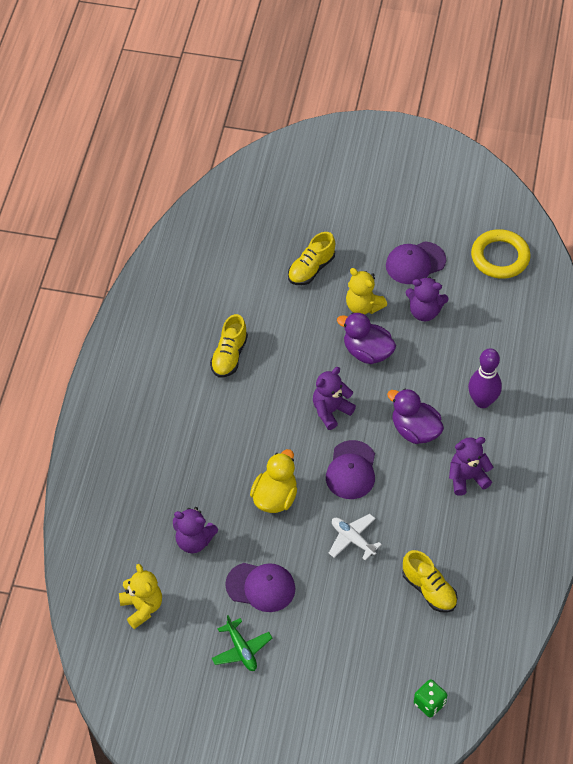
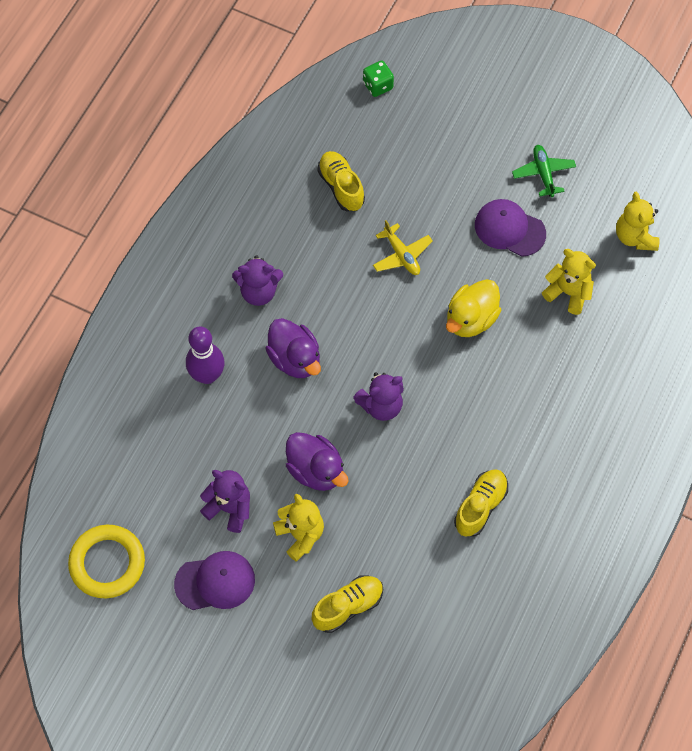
camera: 165 degrees left, 10 degrees up
purple teddy bear [173,507,218,553] -> yellow teddy bear [542,249,596,315]
purple cap [326,440,375,499] -> none
white plane [329,514,382,560] -> yellow plane [373,220,433,275]

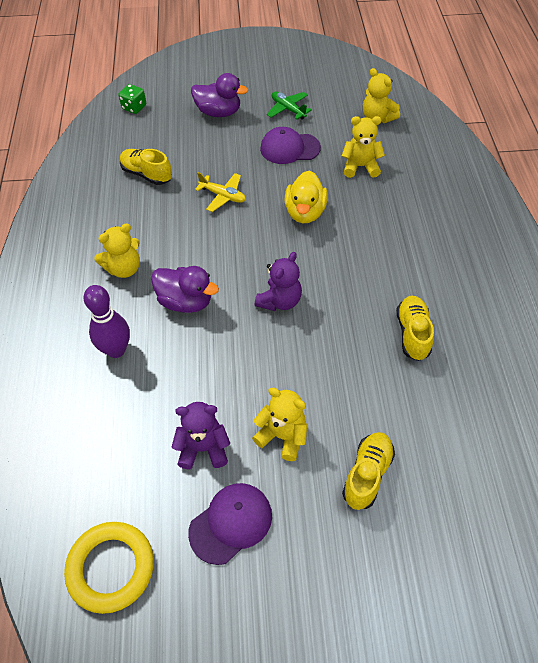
camera: 30 degrees left, 10 degrees down
purple teddy bear [232,255,283,306] -> yellow teddy bear [94,224,140,278]
purple duck [286,432,349,491] -> purple duck moved to [191,73,248,117]

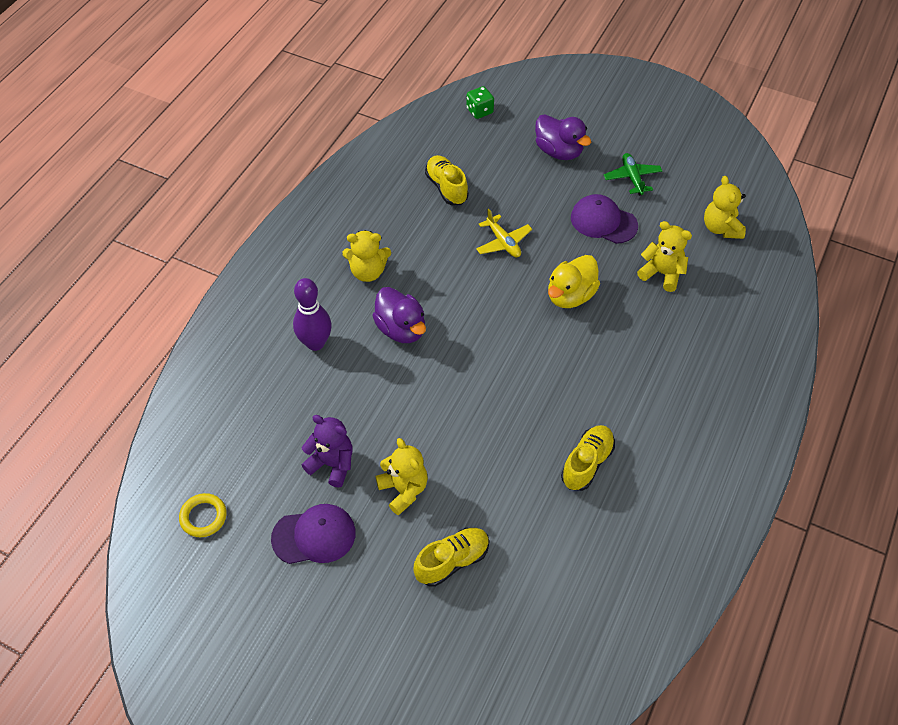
camera: 30 degrees right, 0 degrees up
yellow ring [64,522,154,614] -> yellow ring [179,493,227,537], size x0.60
purple teddy bear [255,252,302,311] -> none

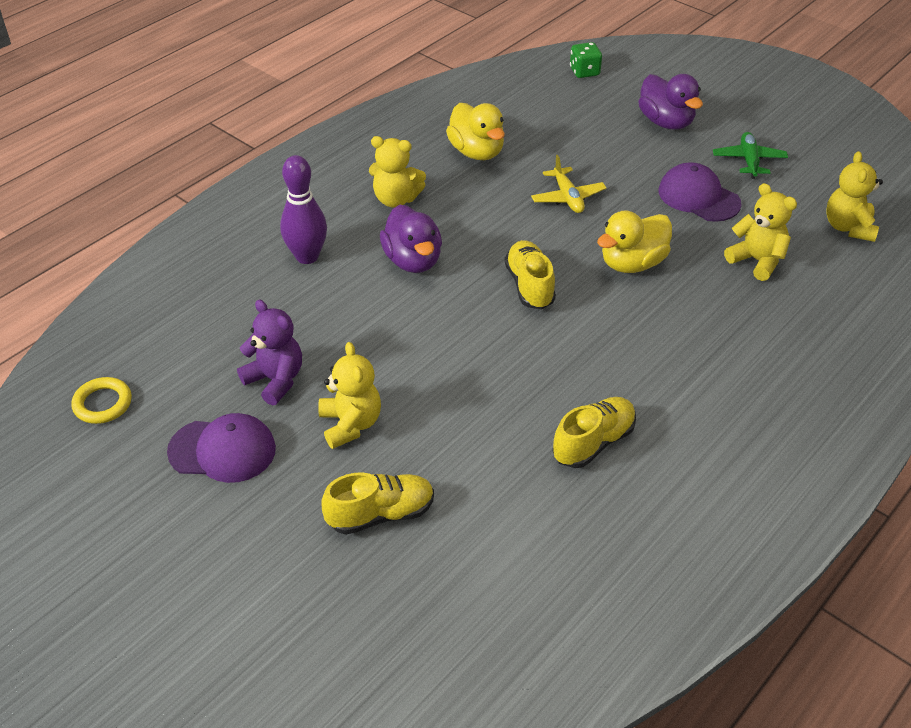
camera: 15 degrees right, 10 degrees down
yellow shoe [425,155,469,205] -> yellow shoe moved to [505,240,556,309]
none -> yellow duck [446,103,505,160]

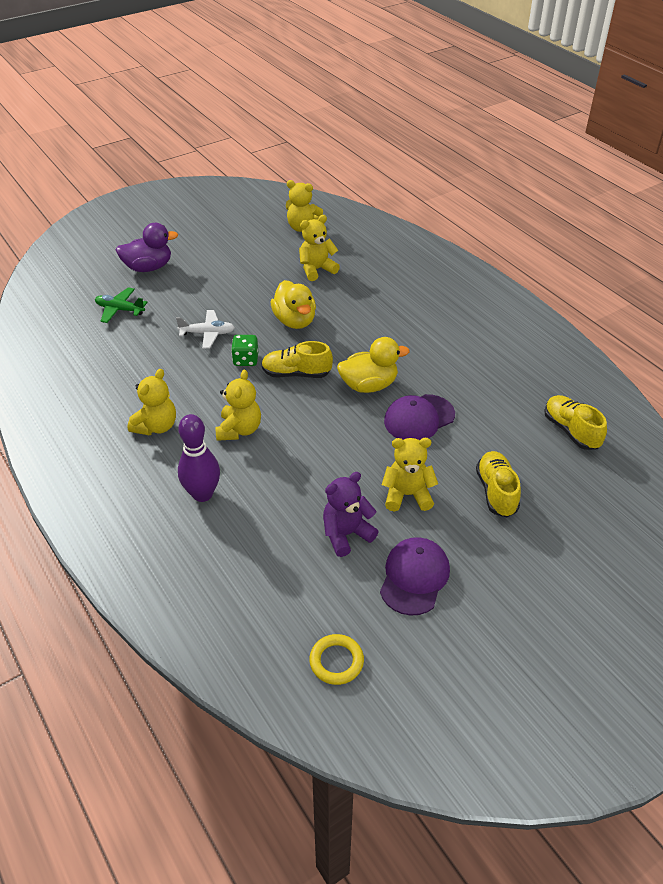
camera: 75 degrees left, 0 degrees up
purple duck [380,204,442,273] -> yellow teddy bear [216,370,261,441]
yellow duck [446,103,505,160] -> yellow duck moved to [337,337,410,393]
yellow plane [531,155,606,213] -> white plane [176,310,235,349]
yellow shoe [552,397,636,468] -> yellow shoe moved to [544,395,607,450]
green dice [570,42,602,78] -> green dice moved to [231,335,258,366]
purple cap [658,163,742,222] -> purple cap moved to [384,394,455,440]
green plane [713,132,788,179] -> green plane moved to [95,287,148,323]

